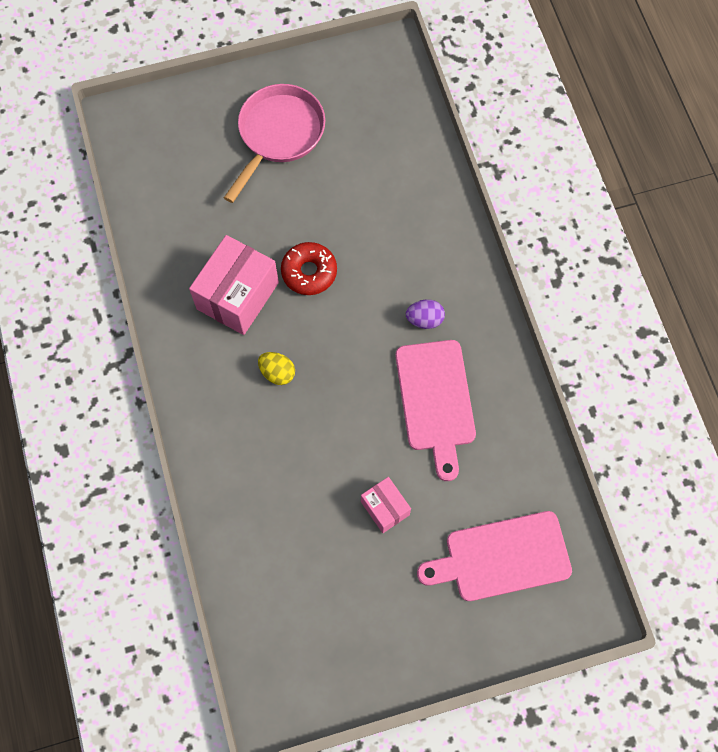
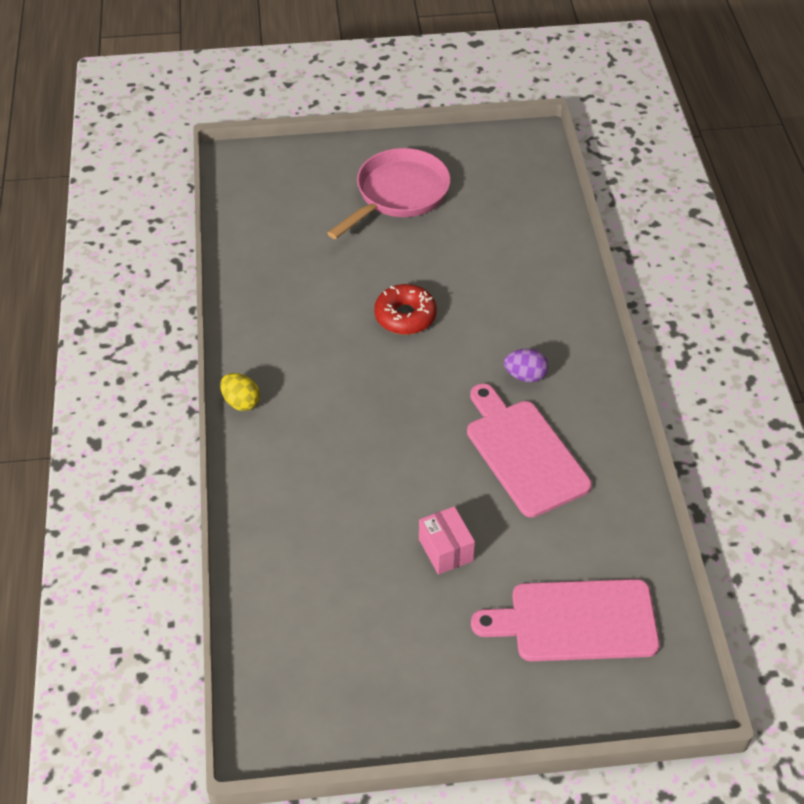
camera: 10 degrees right, 20 degrees down
pink box [189,235,279,335] -> none
yellow egg [258,352,295,385] -> yellow egg moved to [220,373,260,411]
pink cutting board [395,340,476,481] -> pink cutting board turned 150 degrees clockwise [467,384,592,518]

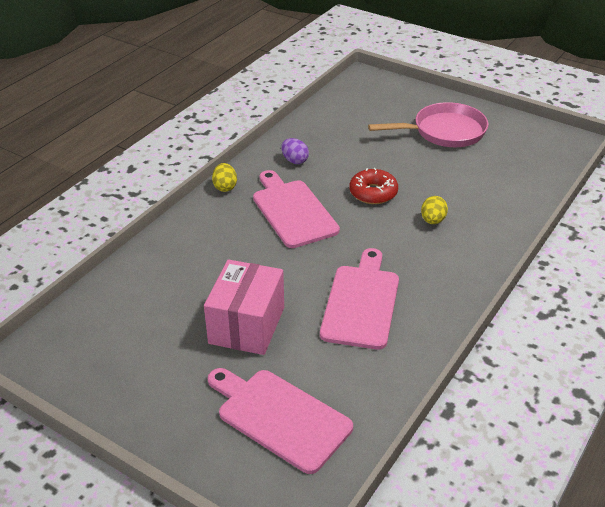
camera: 40 degrees right, 10 degrees down
pink box [419,506,475,575] -> pink box [204,259,284,355], size x1.82
purple egg [504,349,549,382] -> purple egg moved to [281,138,309,164]
none -> pink cutting board [253,170,340,248]
none -> yellow egg [421,196,448,224]

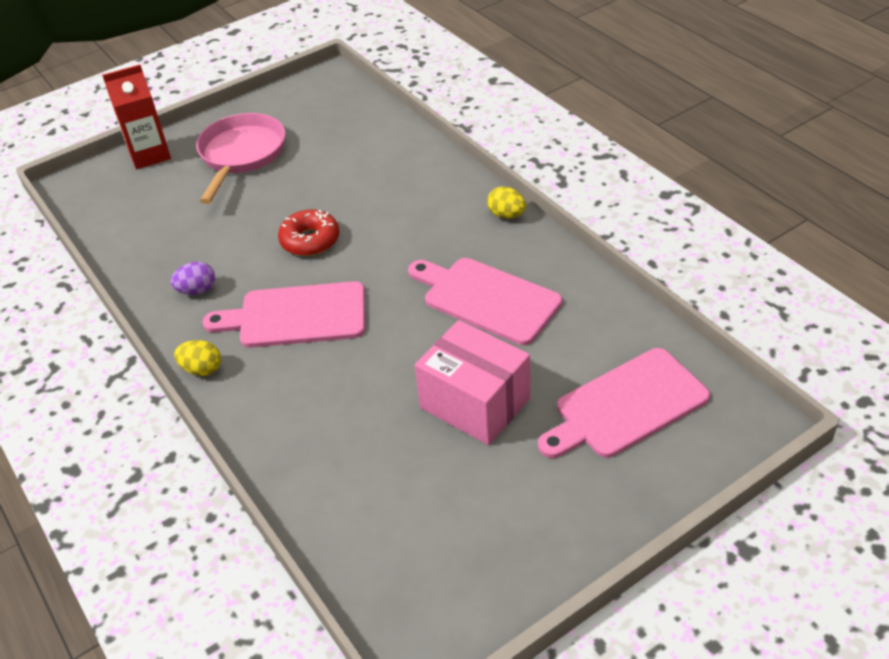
camera: 65 degrees left, 5 degrees up
yellow egg [421,196,448,224] -> yellow egg moved to [487,186,526,219]
none -> red carton [102,64,171,169]

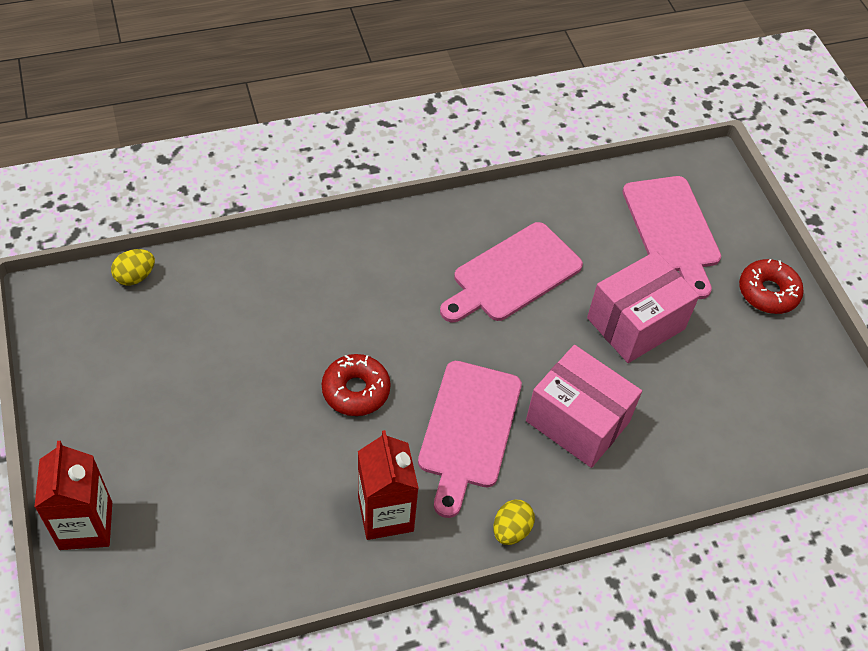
camera: 80 degrees left, 10 degrees up
purple egg [171,262,215,295] -> red carton [358,430,419,540]
pink pan [196,113,285,204] -> none
yellow egg [487,186,526,219] -> yellow egg moved to [111,249,155,286]
none -> pink box [526,345,642,468]
none -> red donut [739,259,804,314]

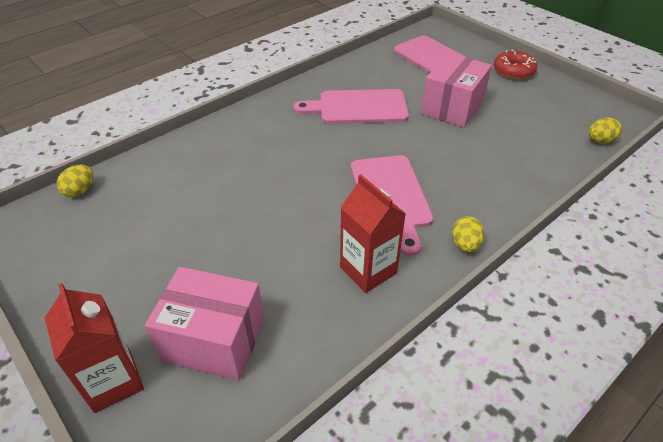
camera: 20 degrees left, 10 degrees down
red donut [322,354,391,416] -> none
pink cutting board [440,222,583,322] -> pink cutting board turned 60 degrees clockwise [294,89,409,124]
pink box [526,345,642,468] -> pink box moved to [145,267,264,381]
none -> yellow egg [589,117,622,143]

